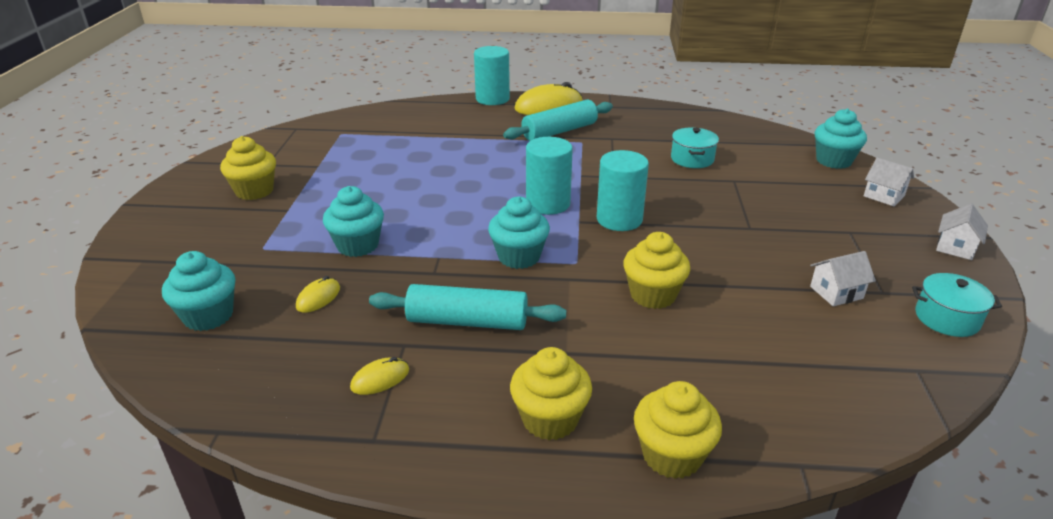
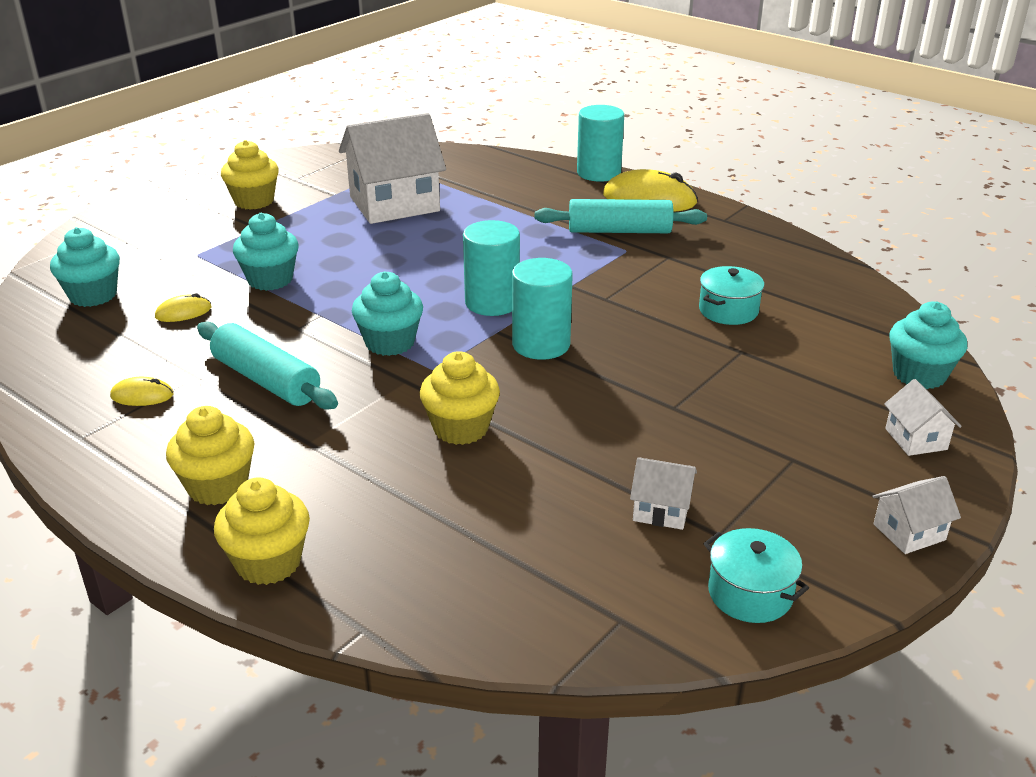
camera: 35 degrees right, 0 degrees up
none -> white house [339,113,446,224]

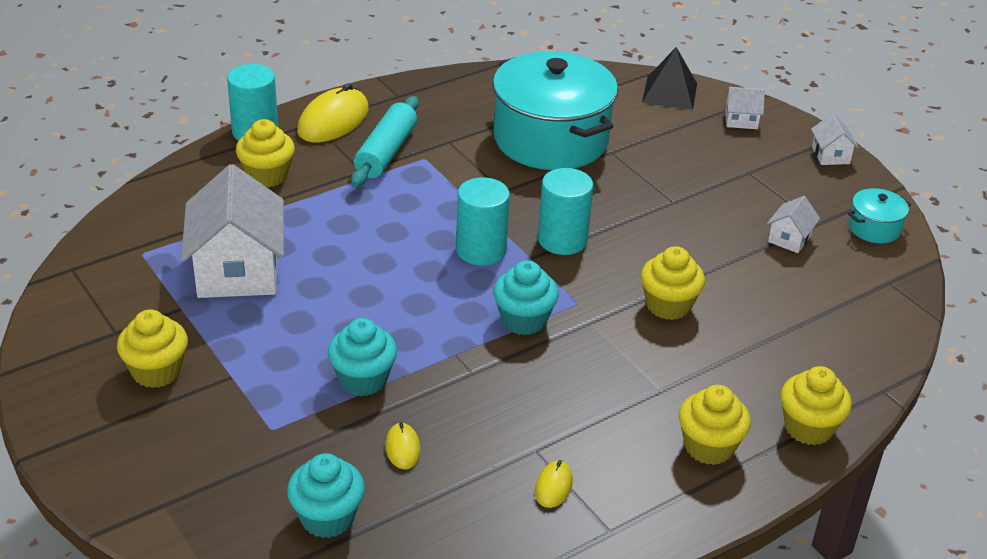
camera: 75 degrees left, 5 degrees up
turquoise rolling pin [197,321,338,409] -> none
turquoise pot [699,266,764,325] -> turquoise pot [493,51,618,170], size x2.36
turquoise cupcake [889,302,967,389] -> black pyramid [642,47,697,110]
none -> yellow cupcake [236,119,295,188]

